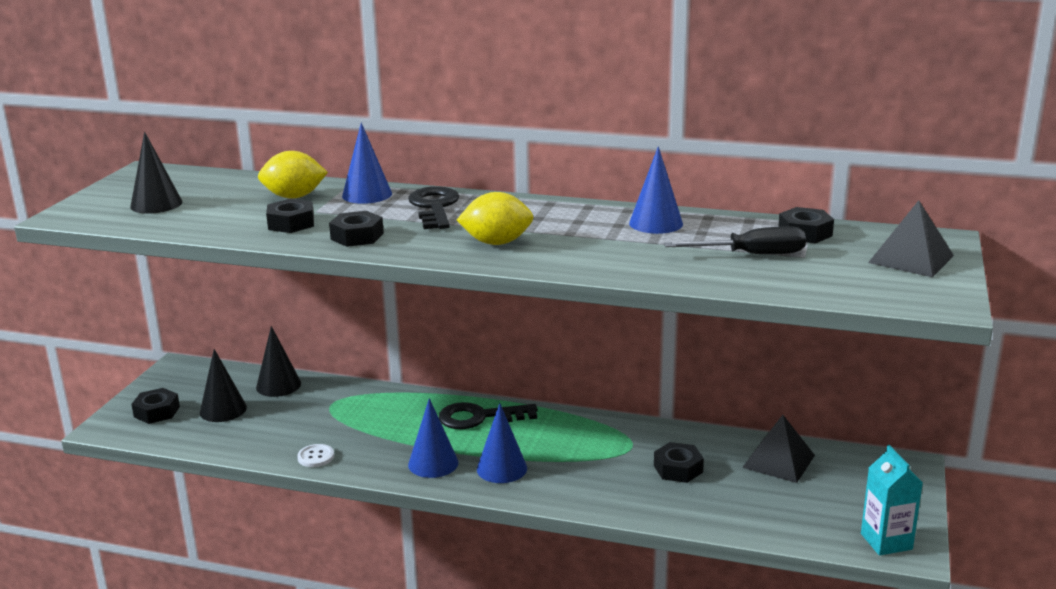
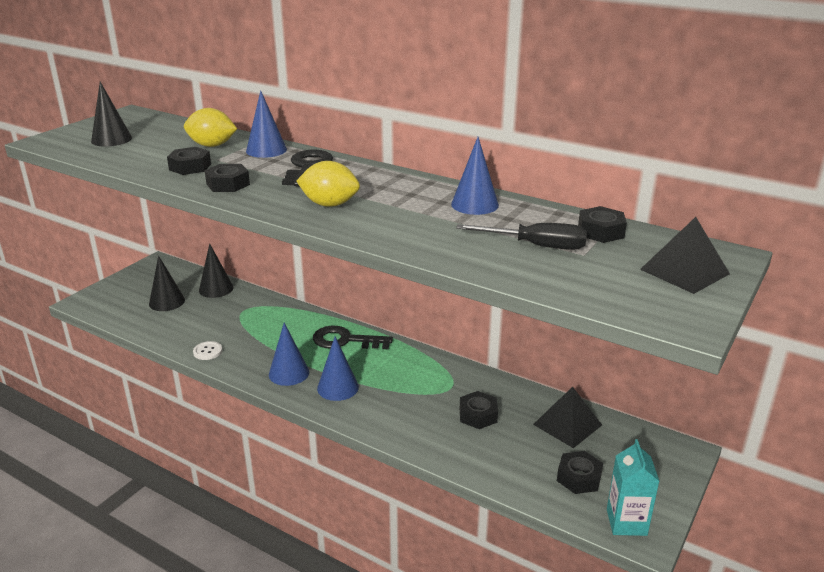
camera: 15 degrees right, 5 degrees up
black nut [131,388,180,424] -> black nut moved to [557,451,603,494]

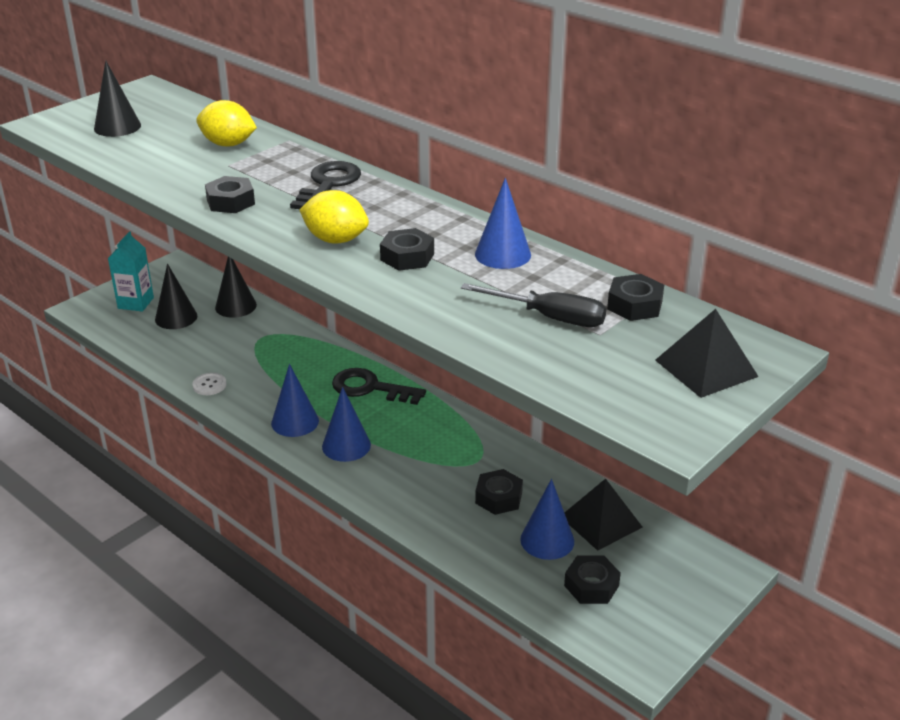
camera: 10 degrees right, 5 degrees up
black nut [167,147,211,175] -> black nut moved to [380,228,434,271]
blue cone [246,90,287,158] -> blue cone moved to [520,479,574,560]
turquoise carton [607,439,660,536] -> turquoise carton moved to [108,231,154,312]

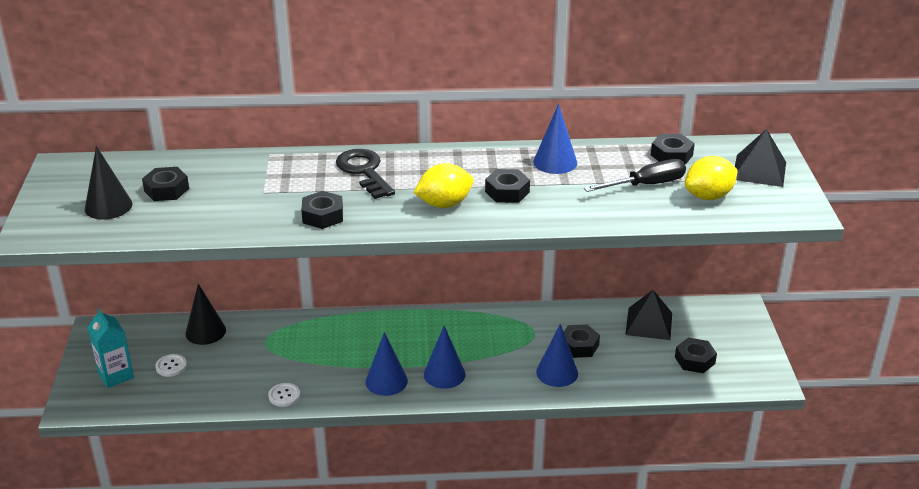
camera: 45 degrees left, 0 degrees up
black cone [155,264,197,329] -> white button [155,354,187,377]
yellow lemon [196,100,257,146] -> yellow lemon moved to [685,156,738,200]
black key [332,368,426,405] -> none
blue cone [520,479,574,560] -> blue cone moved to [536,324,578,387]
none -> black nut [142,167,189,201]

